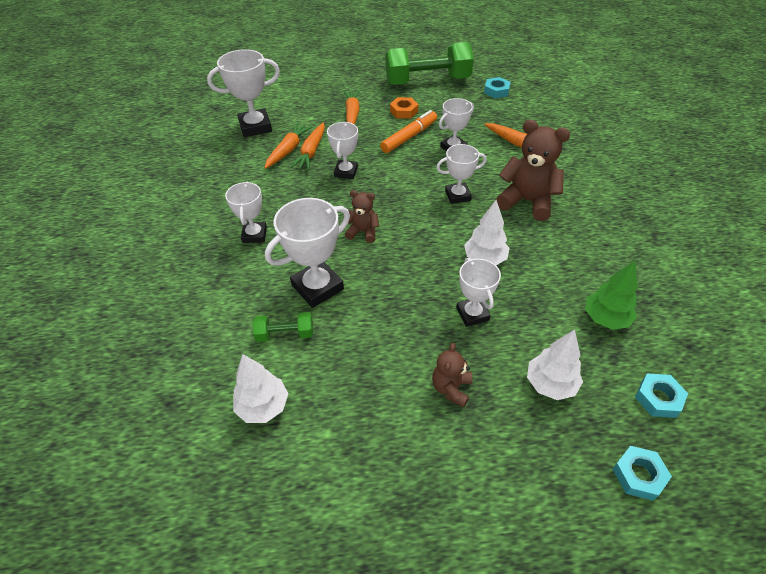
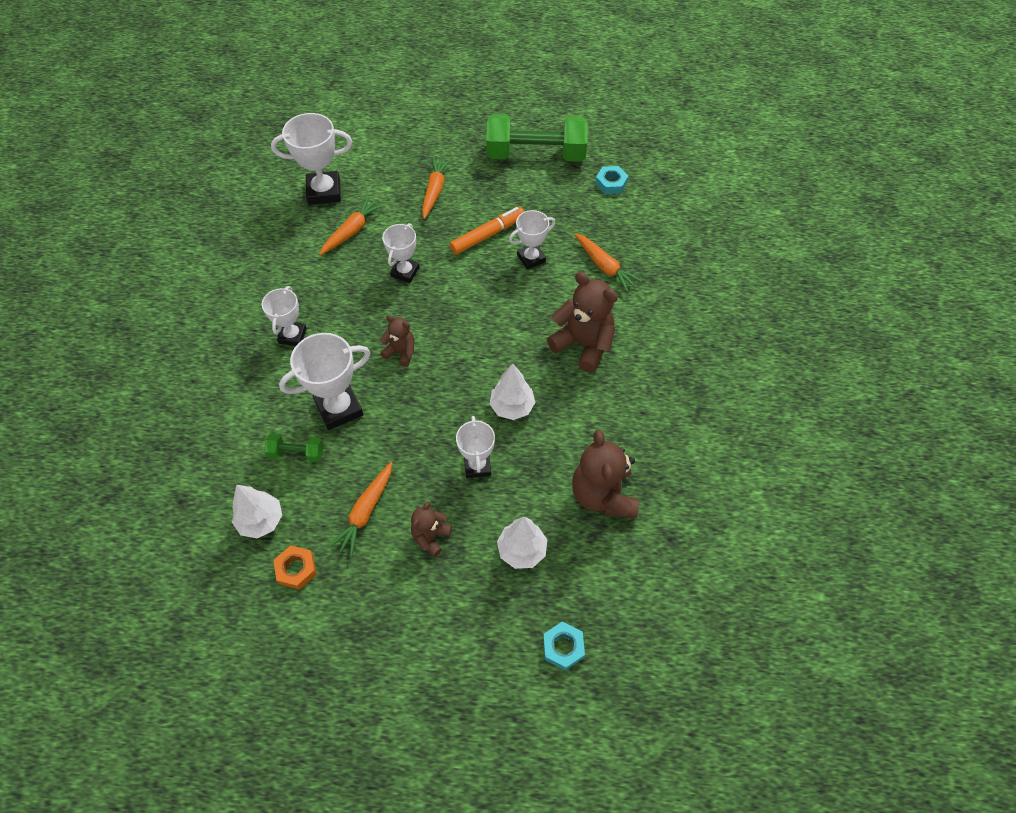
camera: 10 degrees right, 10 degrees up
orange carrot [291,122,325,170] -> orange carrot moved to [329,462,392,557]
orange nut [390,97,418,119] -> orange nut moved to [273,545,317,590]
white trophy [436,144,487,204] -> none
green tree [585,261,638,330] -> brown teddy bear [572,430,639,518]
turquoise nut [635,373,688,418] -> none

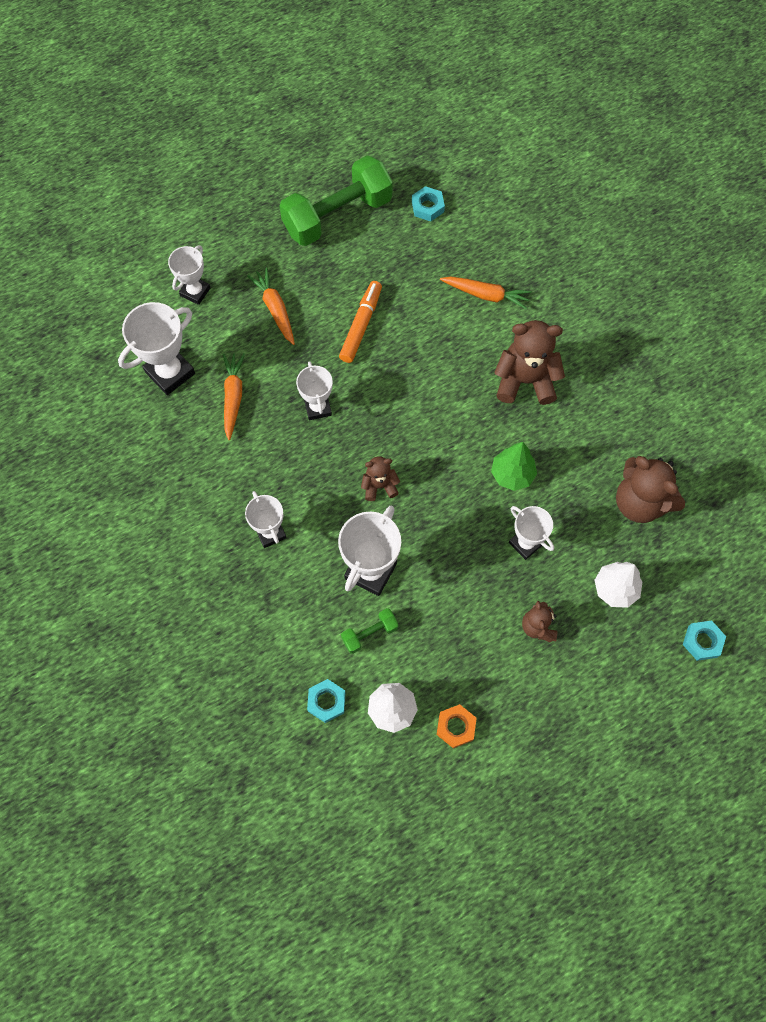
camera: 35 degrees left, 10 degrees up
orange carrot [329,462,392,557] -> none
white tree [490,363,536,420] -> green tree [491,442,537,491]
white trophy [509,210,556,270] -> white trophy moved to [168,245,210,305]
none -> turquoise nut [307,679,346,723]

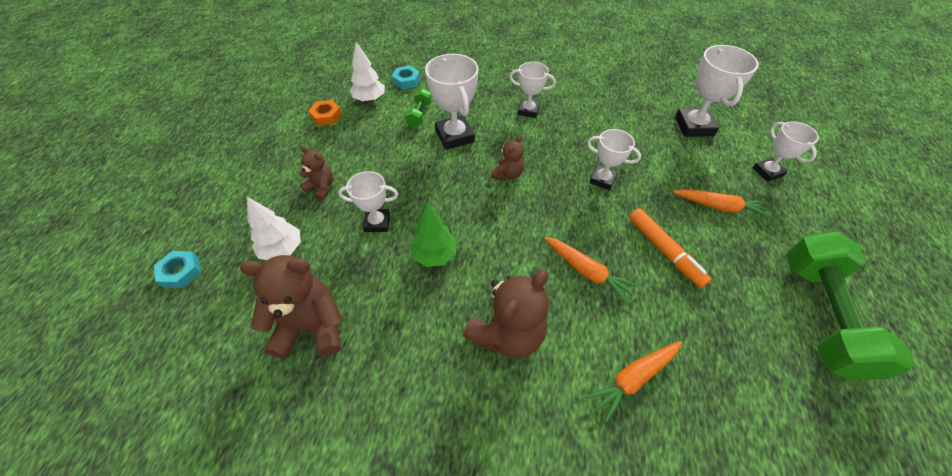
camera: 130 degrees right, 15 degrees down
orange carrot [223,353,245,440] -> orange carrot moved to [544,237,639,304]
turquoise nut [412,186,445,221] -> none

